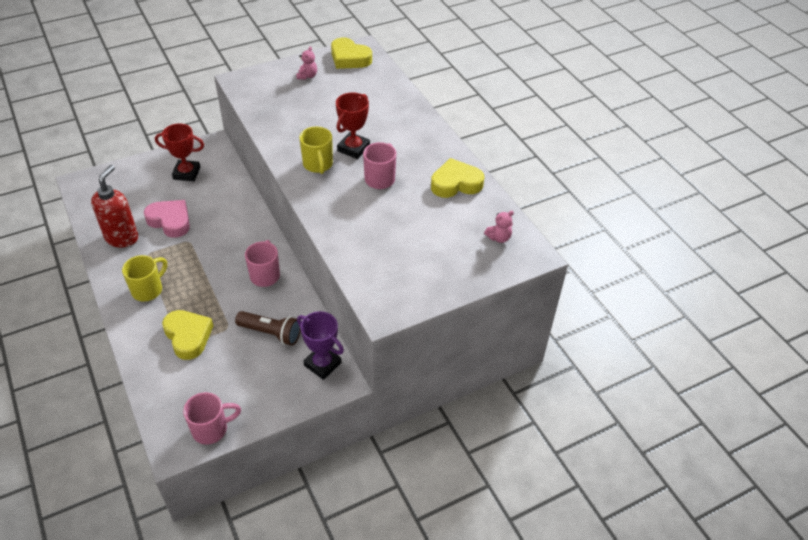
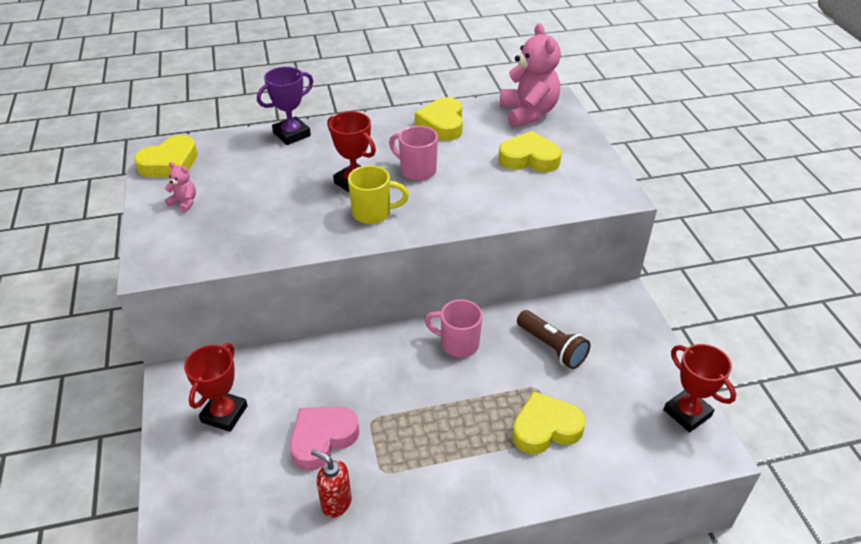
camera: 75 degrees left, 5 degrees down
red soap dispenser [91,165,138,247] -> red soap dispenser [311,449,352,517], size x0.63
yellow mug [122,255,167,302] -> none
pink mug [183,392,241,445] -> red trophy [664,344,736,432]
brown flashlight [235,311,301,346] -> brown flashlight turned 105 degrees clockwise [517,310,590,369]
purple trophy [297,311,344,380] -> purple trophy moved to [257,67,313,145]
pink teddy bear [484,211,514,243] -> pink teddy bear [500,23,561,127], size x2.28
none -> yellow heart [498,131,562,172]

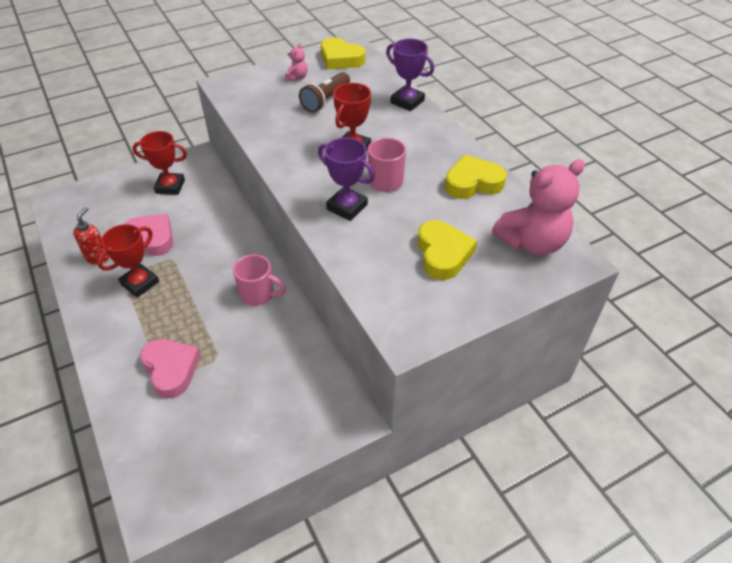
camera: 75 degrees right, 5 degrees up
yellow mug [348,165,409,224] -> none
pink mug [424,299,483,357] -> pink mug turned 105 degrees clockwise [233,254,286,306]
yellow heart [512,391,586,454] -> pink heart [140,339,200,398]
brown flashlight [517,310,590,369] -> brown flashlight moved to [299,72,350,112]
red trophy [664,344,736,432] -> red trophy moved to [97,224,159,298]
none -> purple trophy [318,137,375,221]

